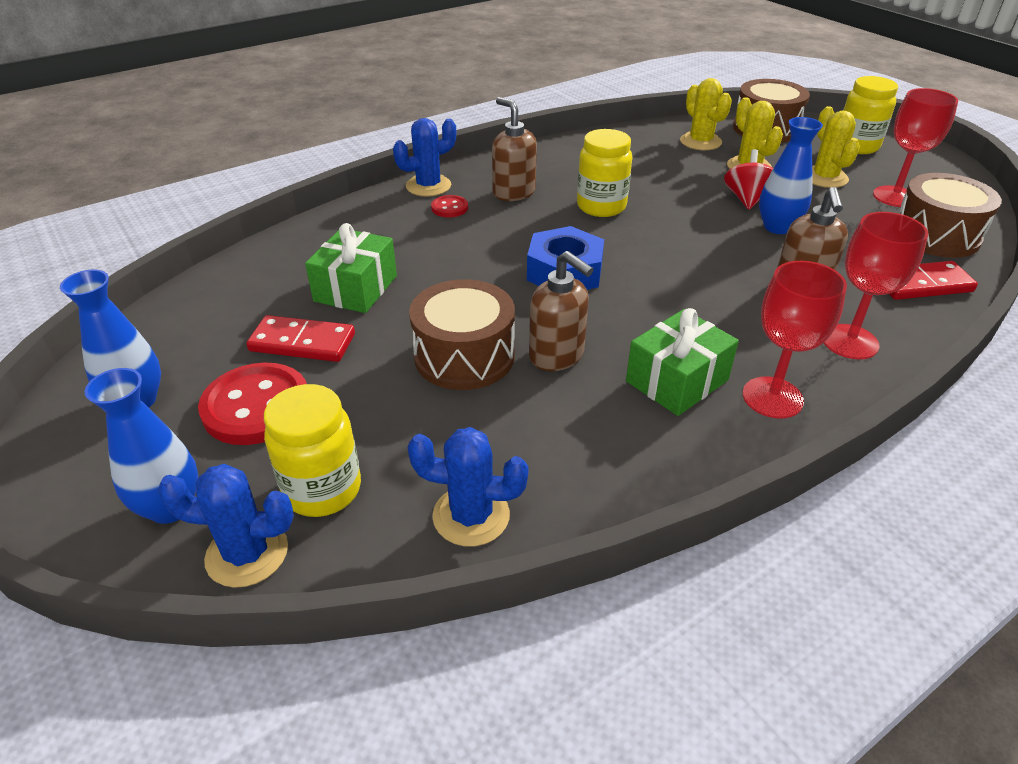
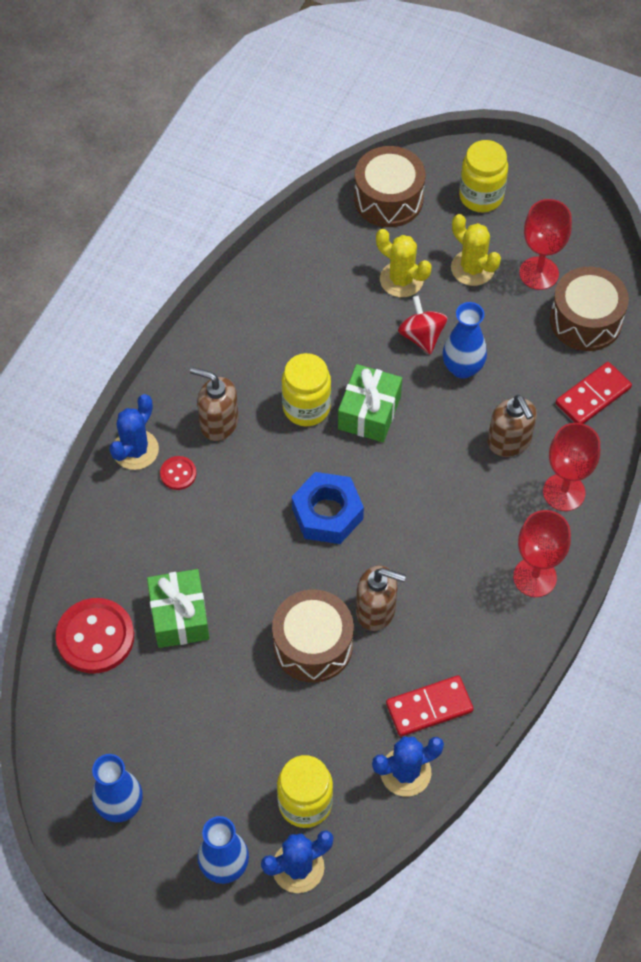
camera: 30 degrees left, 20 degrees up
red button [198,363,307,445] -> red button moved to [55,598,134,673]
red domino [246,315,355,362] -> red domino moved to [386,675,474,737]
green gift [626,308,739,416] -> green gift moved to [338,364,402,442]
yellow cactus [680,78,732,150] -> none

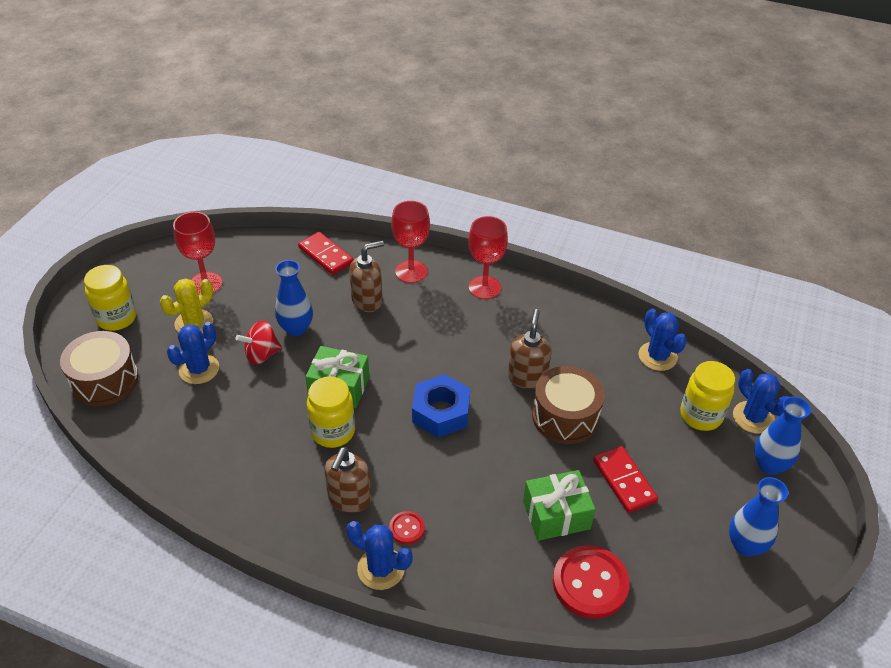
camera: 95 degrees left, 15 degrees down
yellow cactus [376,229,431,297] -> blue cactus [167,322,219,384]
red domino [386,675,474,737] -> red domino moved to [593,446,658,513]
brown drum [550,267,629,351] -> none

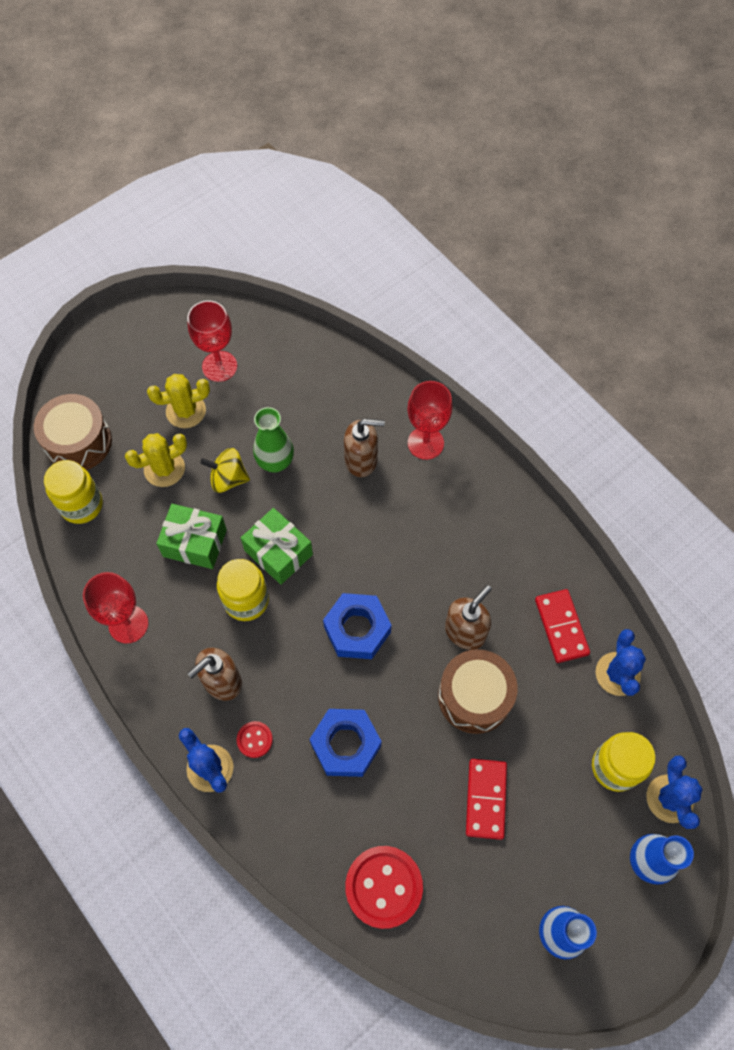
camera: 30 degrees right, 20 degrees up
yellow jar [84,265,136,331] -> yellow jar moved to [44,460,103,524]
blue cactus [167,322,219,384] -> yellow cactus [125,433,187,487]
red spinning top [236,321,282,365] -> yellow spinning top [200,448,250,493]
blue vase [275,260,313,336] -> green vase [253,407,294,472]
red domino [298,232,354,275] -> red domino moved to [535,589,590,663]
red goblet [468,216,508,299] -> red goblet moved to [83,572,148,644]
green gift [523,470,596,541] -> green gift moved to [156,504,227,569]
none -> blue nut [309,709,382,777]

